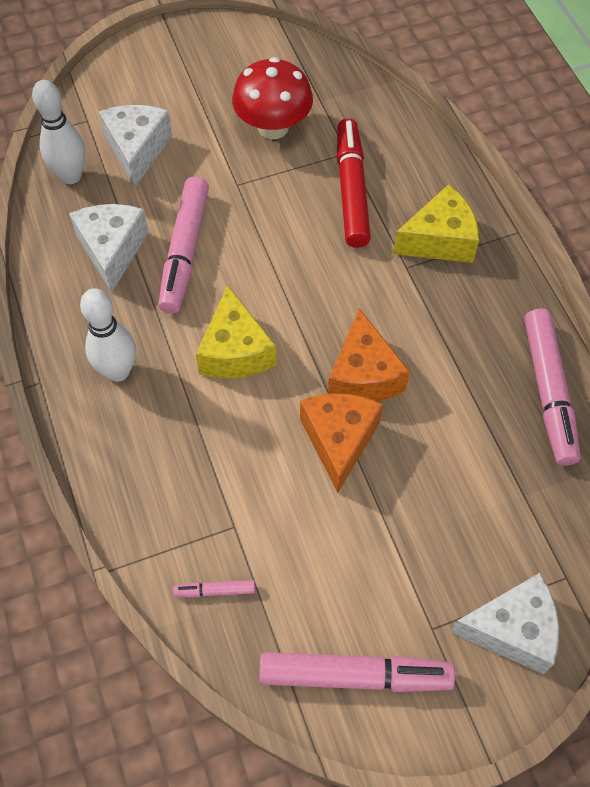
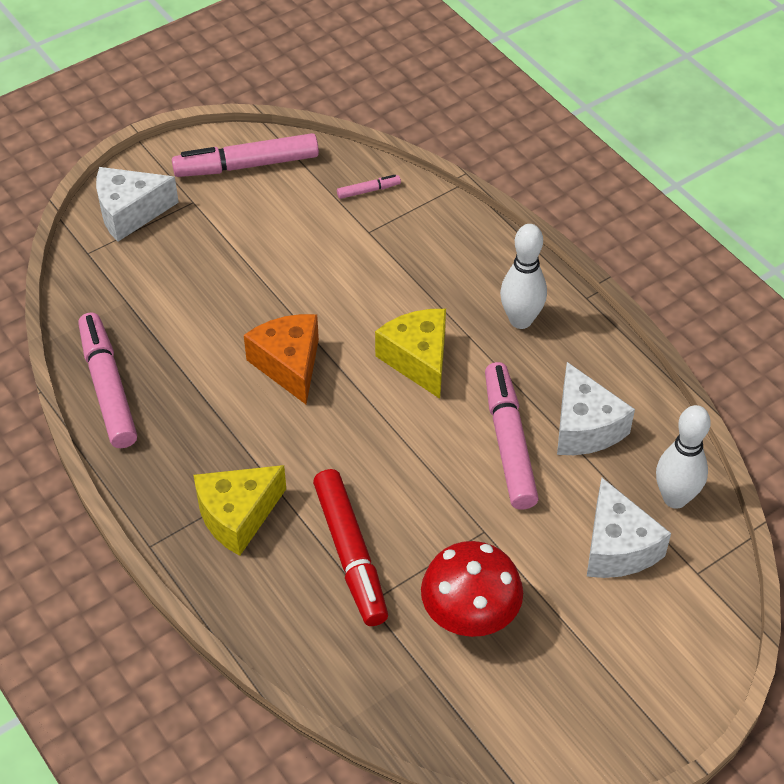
camera: 165 degrees right, 10 degrees down
orange cheese [300,393,383,493] -> none

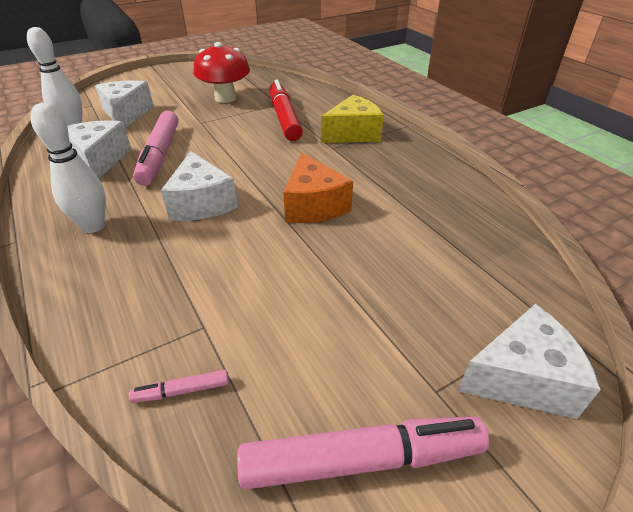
camera: 175 degrees left, 10 degrees down
pink marker [78,312,137,448] -> none
yellow cheese [375,309,446,399] -> white cheese [161,151,238,221]

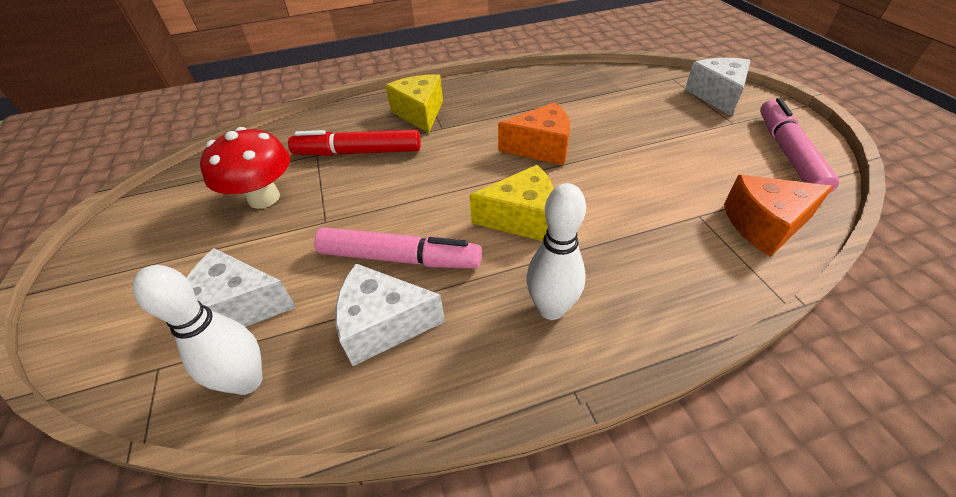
camera: 75 degrees left, 5 degrees up
pink marker [129,370,229,403] -> orange cheese [724,175,834,257]
white cheese [161,151,238,221] -> yellow cheese [469,165,553,241]

